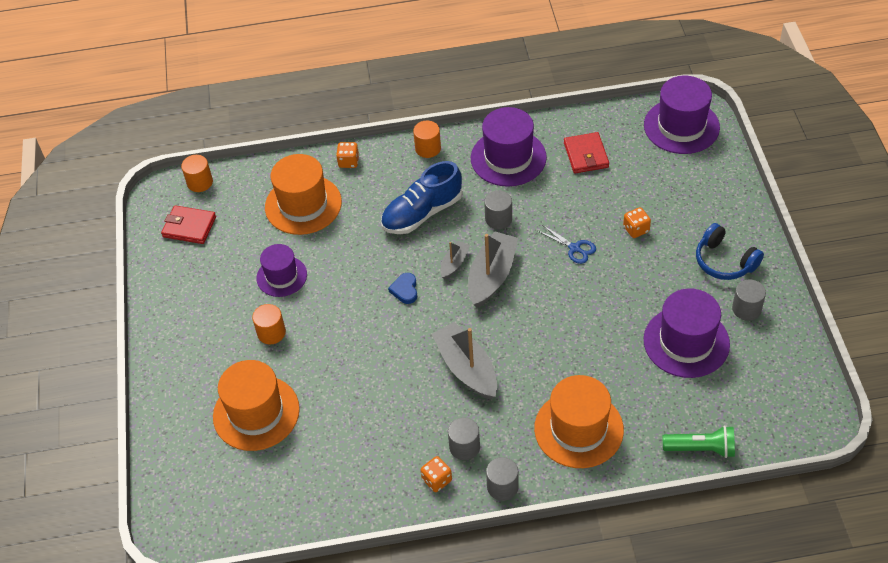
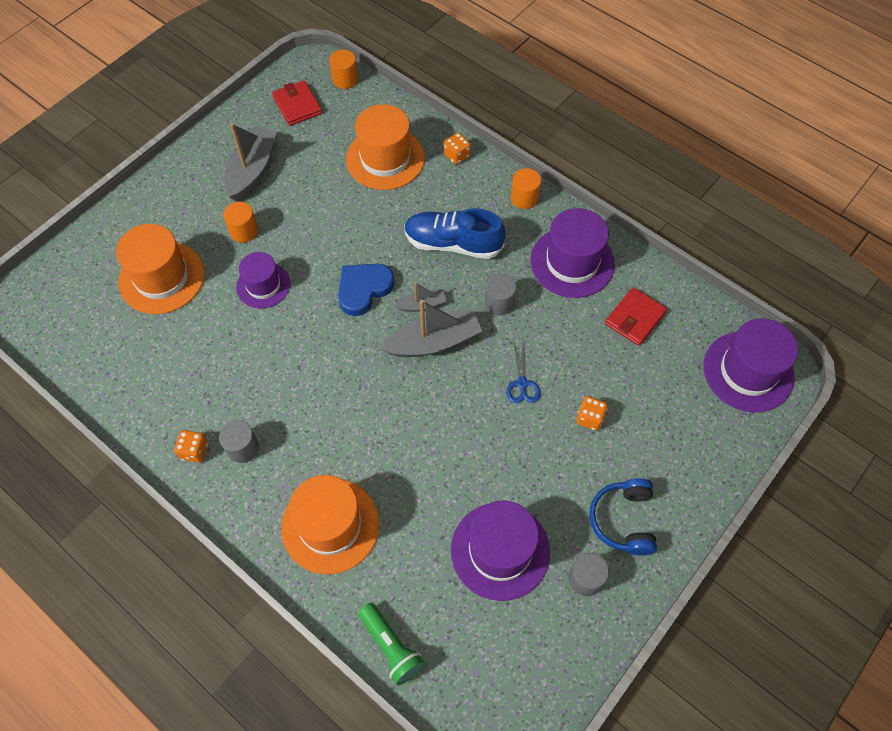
camera: 45 degrees right, 10 degrees up
purple hat [256,244,307,297] -> purple hat moved to [236,252,291,308]
blue heart [388,273,417,304] -> blue heart [338,264,394,316], size x1.74
grey boat [432,322,497,400] -> grey boat moved to [224,123,277,201]
grey cylinder [486,457,519,501] -> none

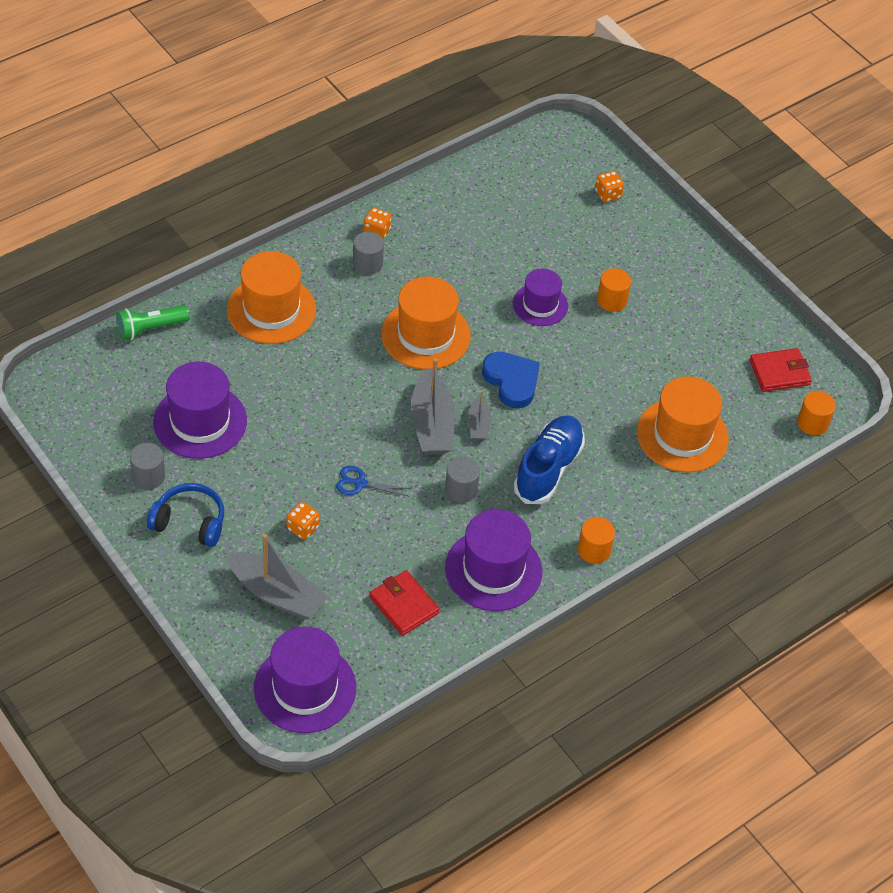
camera: 100 degrees right, 10 degrees down
orange hat [116,224,205,314] -> orange hat moved to [381,277,471,370]
grey boat [224,123,277,201] -> grey boat moved to [226,534,328,620]
orange dice [444,133,471,164] -> orange dice moved to [595,171,624,202]

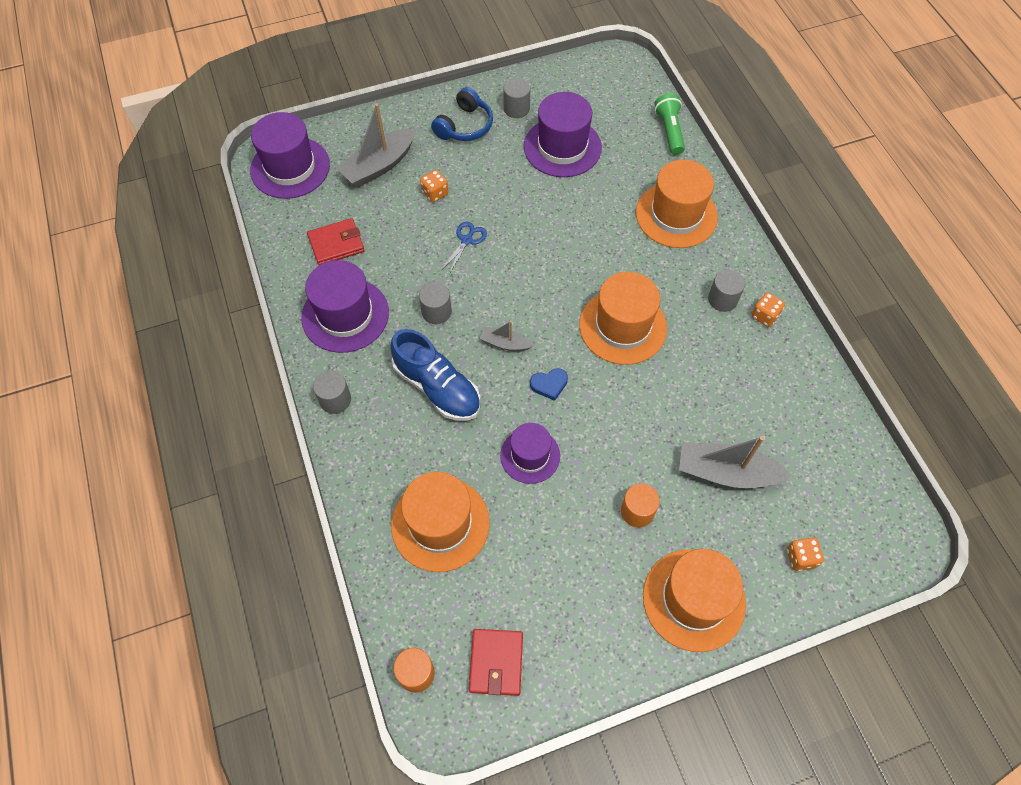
camera: 110 degrees right, 10 degrees up
grey boat [411,358,455,455] -> grey boat moved to [679,436,792,488]
blue heart [482,352,540,408] -> blue heart [530,368,568,401], size x0.58
purple hat [513,269,568,326] -> purple hat moved to [500,423,560,484]
orange cylinder [578,517,615,564] -> grey cylinder [313,371,351,414]
none -> orange hat [643,549,746,652]

